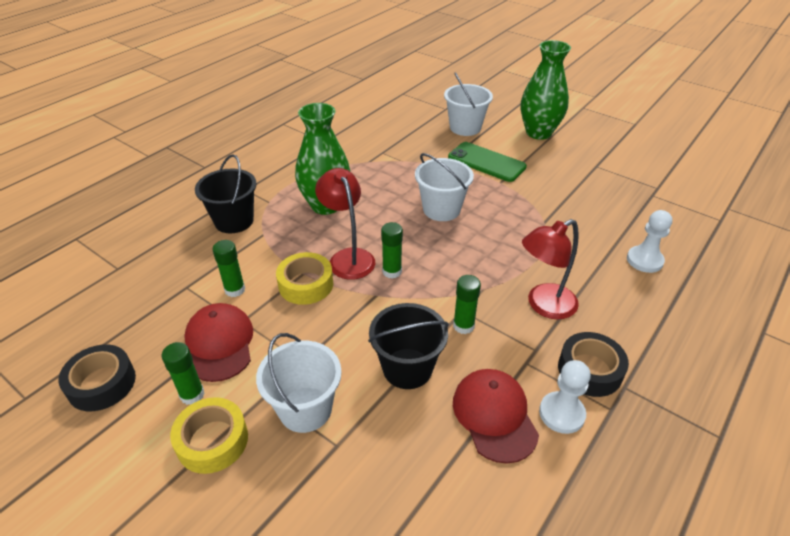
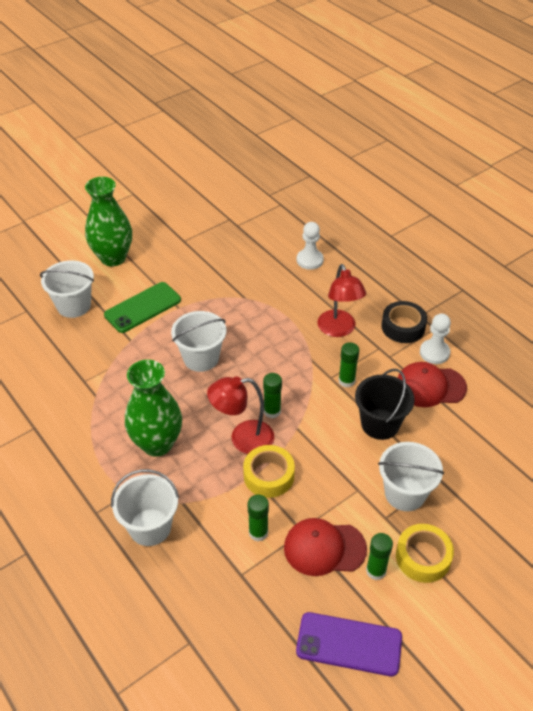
camera: 75 degrees left, 5 degrees up
black tape [58,345,136,411] -> purple phone [296,612,402,676]
black bucket [195,154,257,233] -> white bucket [111,469,179,546]

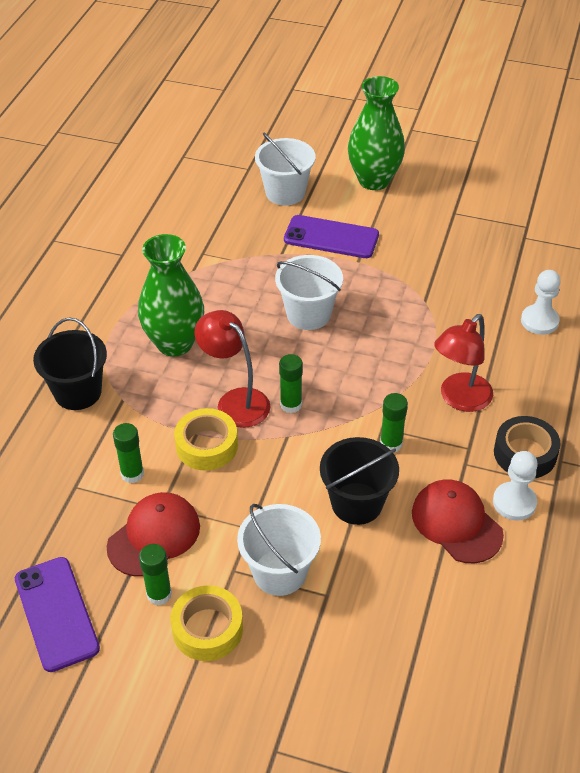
camera: 55 degrees right, 0 degrees up
green phone [104,282,181,333] -> purple phone [284,215,379,258]
white bucket [111,469,179,546] -> black bucket [33,318,107,410]
red cap [284,518,367,576] -> red cap turned 75 degrees clockwise [107,492,200,577]

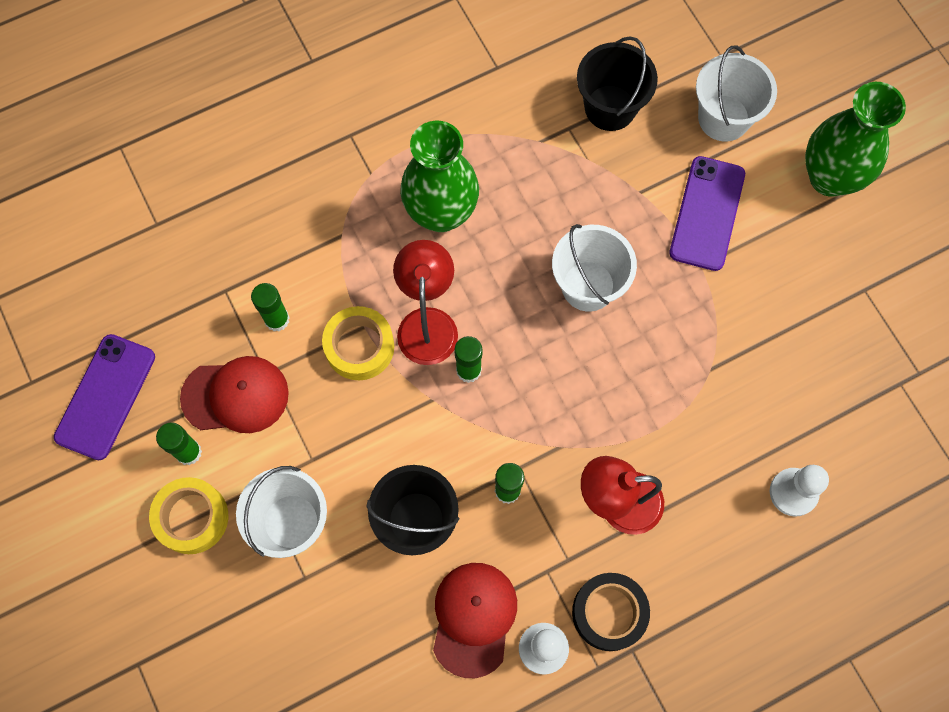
camera: 45 degrees right, 25 degrees up
black bucket [33,318,107,410] -> black bucket moved to [577,36,658,131]
purple phone [284,215,379,258] -> purple phone turned 45 degrees clockwise [669,156,745,271]

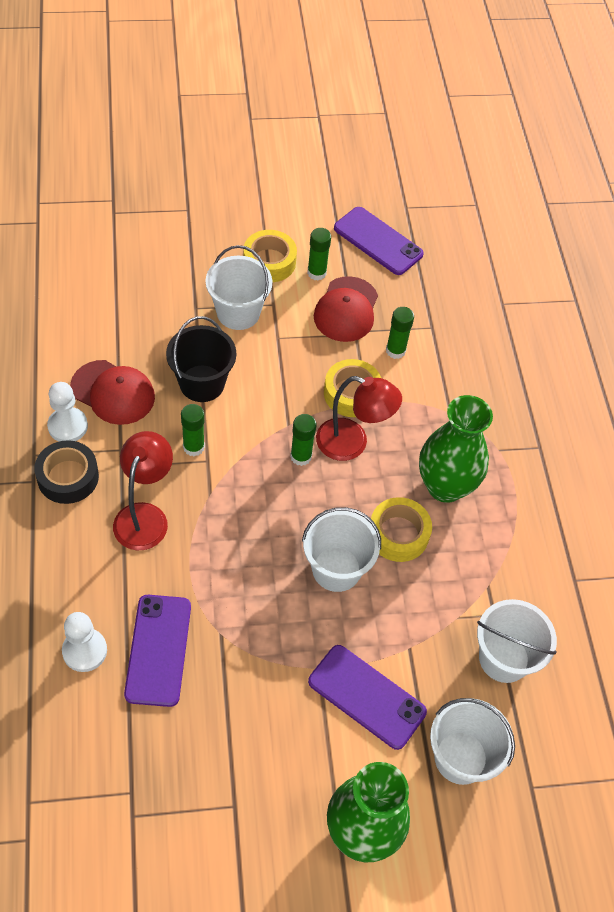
camera: 105 degrees right, 15 degrees down
black bucket [577,36,658,131] -> white bucket [477,599,557,683]
none -> purple phone [124,595,191,707]
none -> yellow tape [371,497,432,562]

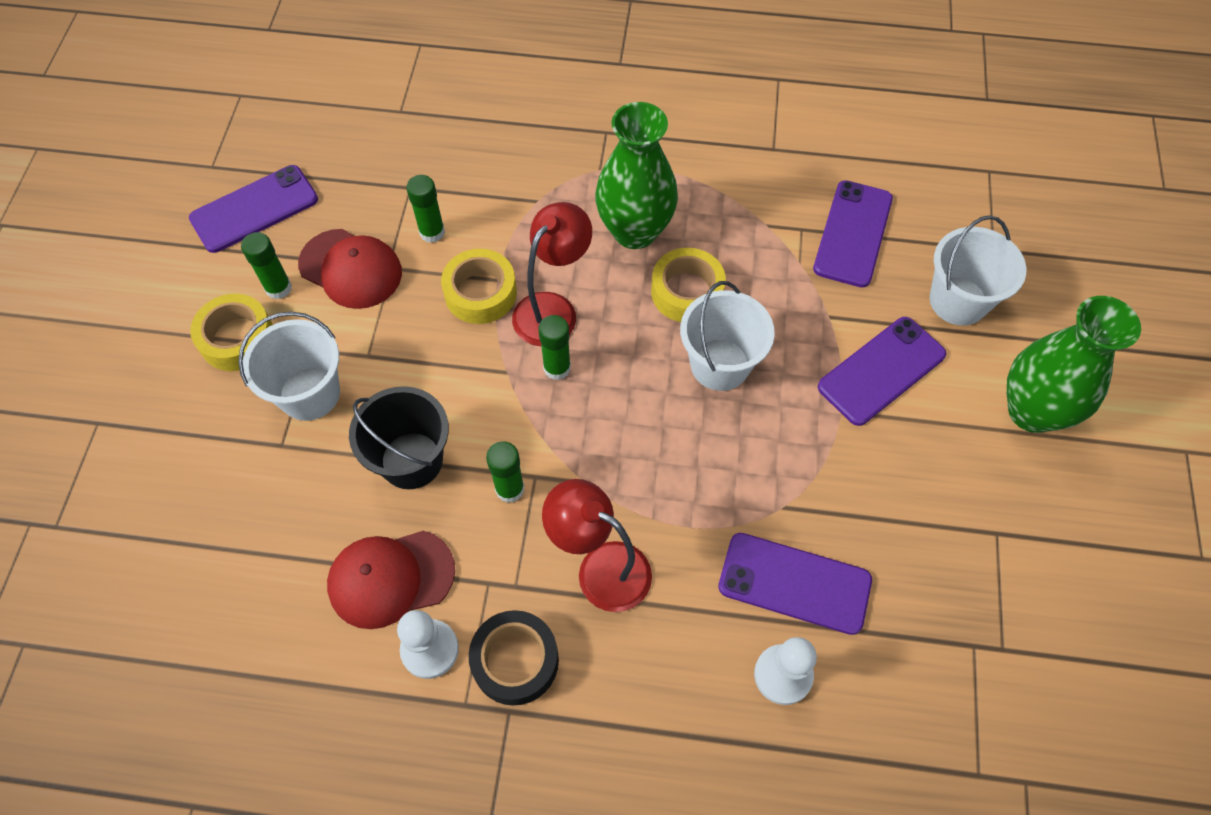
camera: 70 degrees left, 5 degrees up
red cap [70,360,155,425] -> red cap turned 150 degrees counterclockwise [327,531,455,629]
white bucket [477,599,557,683] -> purple phone [813,180,893,288]

